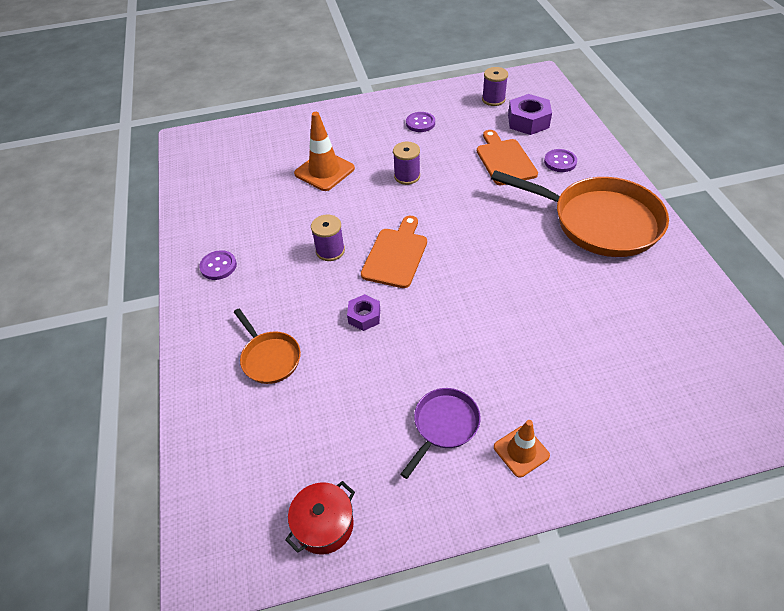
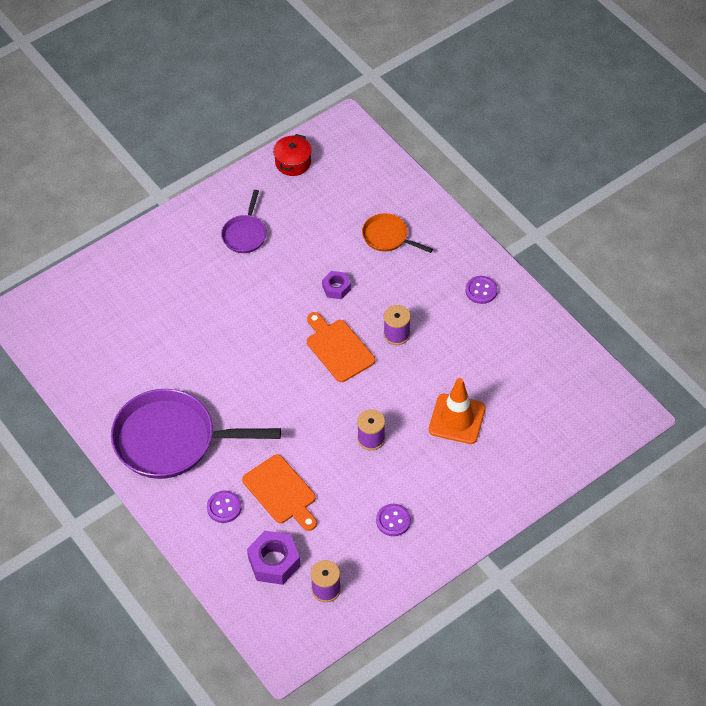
camera: 155 degrees right, 5 degrees up
orange cutting board [361,216,427,288] -> orange cutting board turned 150 degrees clockwise [307,312,375,382]
orange pan [491,170,669,257] -> purple pan [111,389,281,479]
orange traffic cone [494,420,550,478] -> none

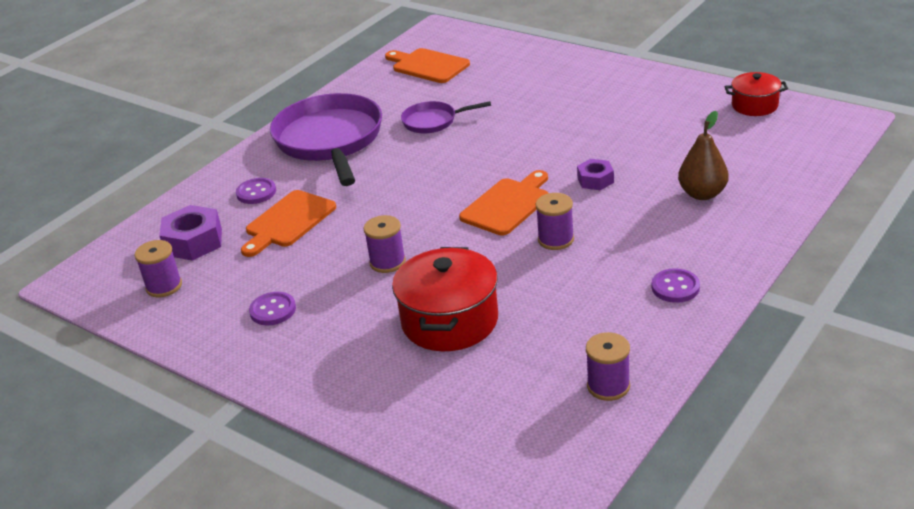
camera: 75 degrees right, 20 degrees down
purple pan [221,190,267,253] -> purple pan moved to [401,101,491,133]
orange pan [362,213,433,253] -> brown pear [678,111,729,200]
orange traffic cone [429,378,486,444] -> red pot [392,247,498,351]
none -> orange cutting board [385,48,470,83]
none -> purple spool [586,332,630,401]

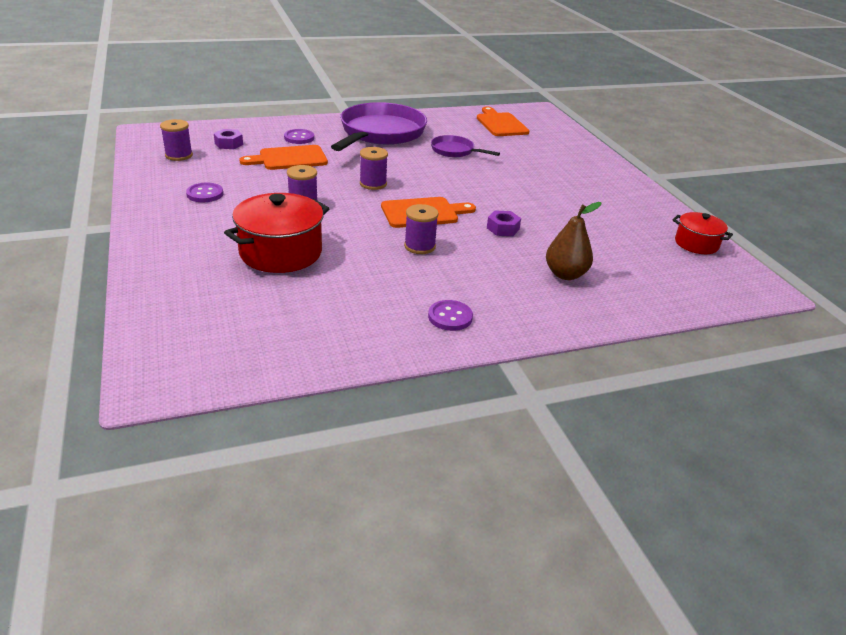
camera: 30 degrees right, 0 degrees up
purple nut [159,205,222,261] -> purple nut [214,129,243,149], size x0.61
purple spool [586,332,630,401] -> purple spool moved to [360,147,388,190]

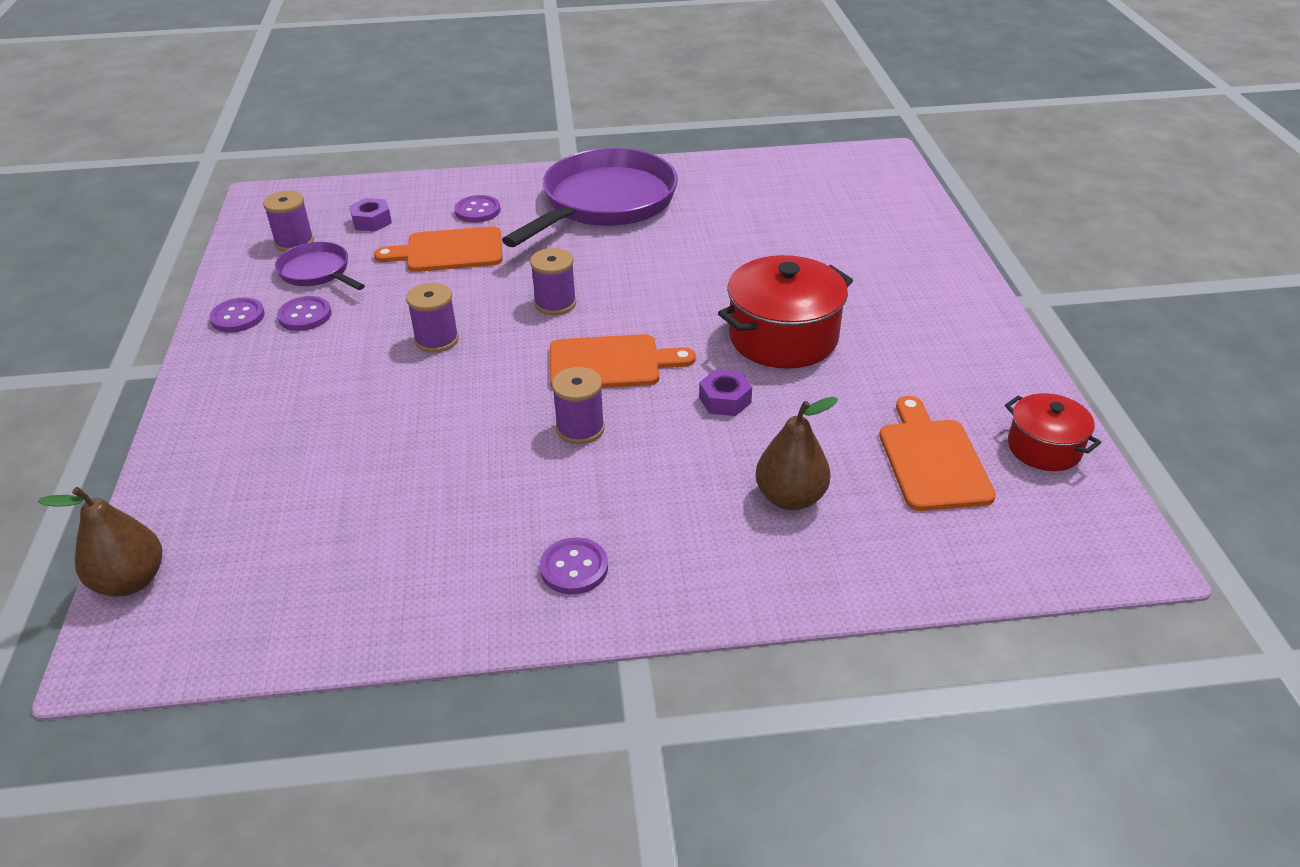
camera: 15 degrees right, 5 degrees up
red pot [224,193,330,273] -> red pot moved to [718,255,853,369]
purple pan [431,135,500,157] -> purple pan moved to [275,242,365,290]
orange cutting board [477,107,529,136] -> orange cutting board moved to [879,396,996,511]
none -> brown pear [38,487,162,597]
none -> purple button [209,297,265,333]

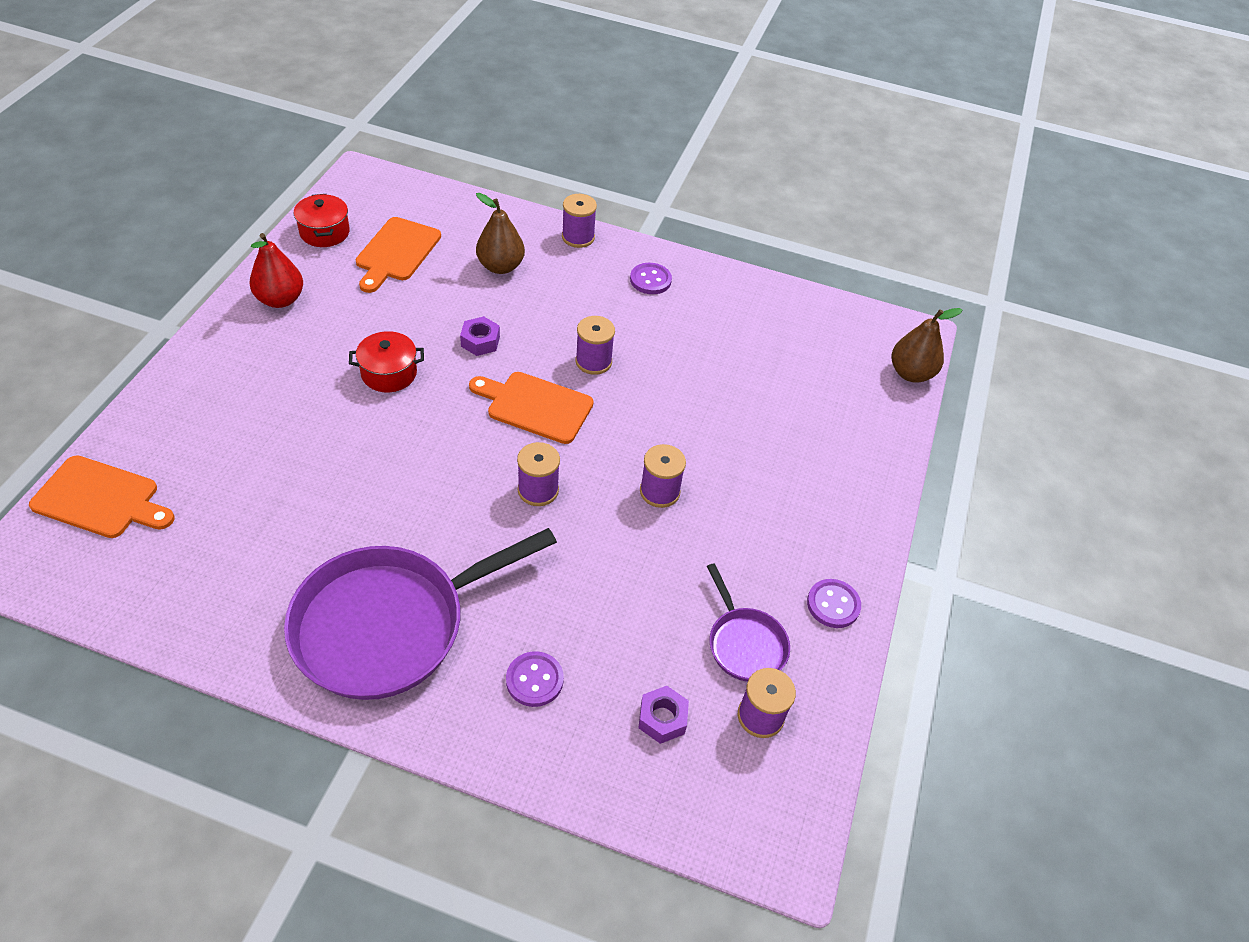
camera: 160 degrees left, 10 degrees up
purple button [277,296,331,331] -> none
orange cutting board [374,226,502,272] -> orange cutting board moved to [29,455,174,538]
red pot [718,255,853,369] -> red pot [349,331,424,392], size x0.58
none -> red pear [250,233,303,308]
none -> purple spool [562,194,597,248]

